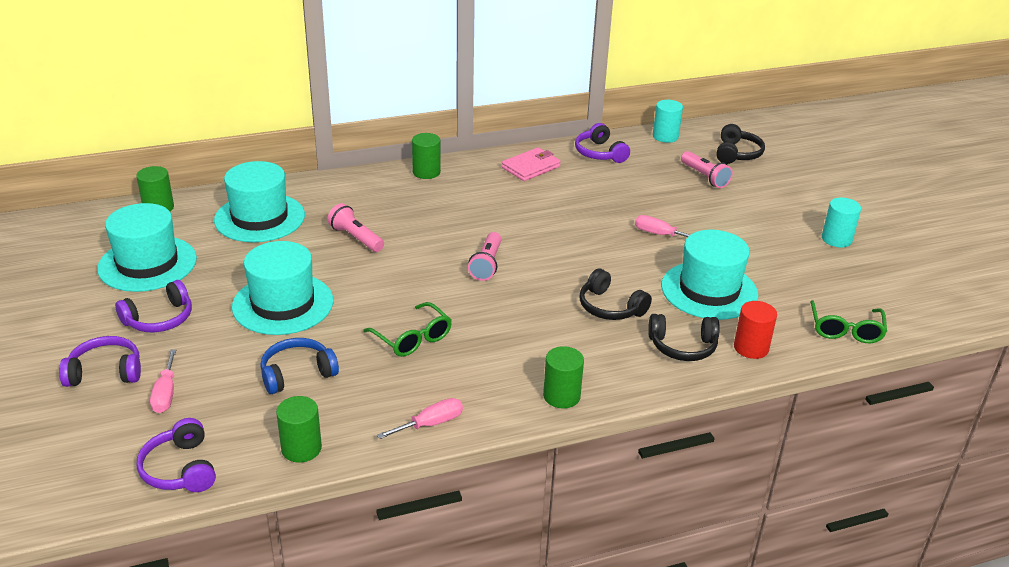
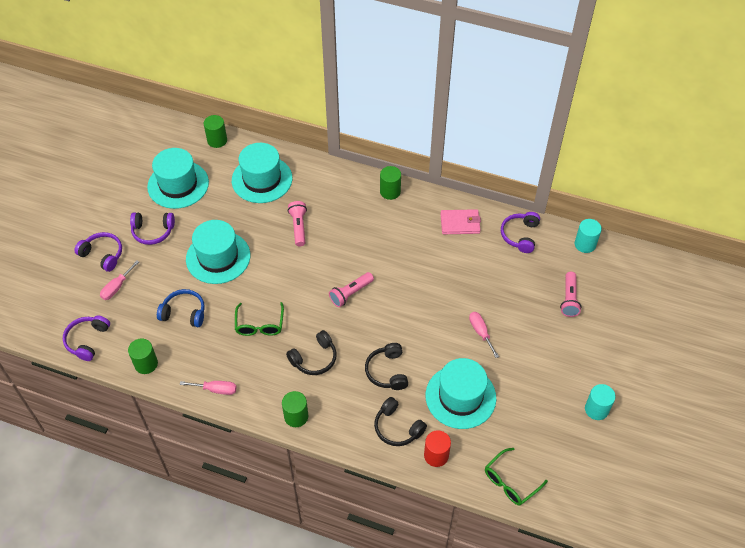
camera: 40 degrees right, 20 degrees up
black headphones [716,124,765,164] -> black headphones moved to [286,330,337,375]

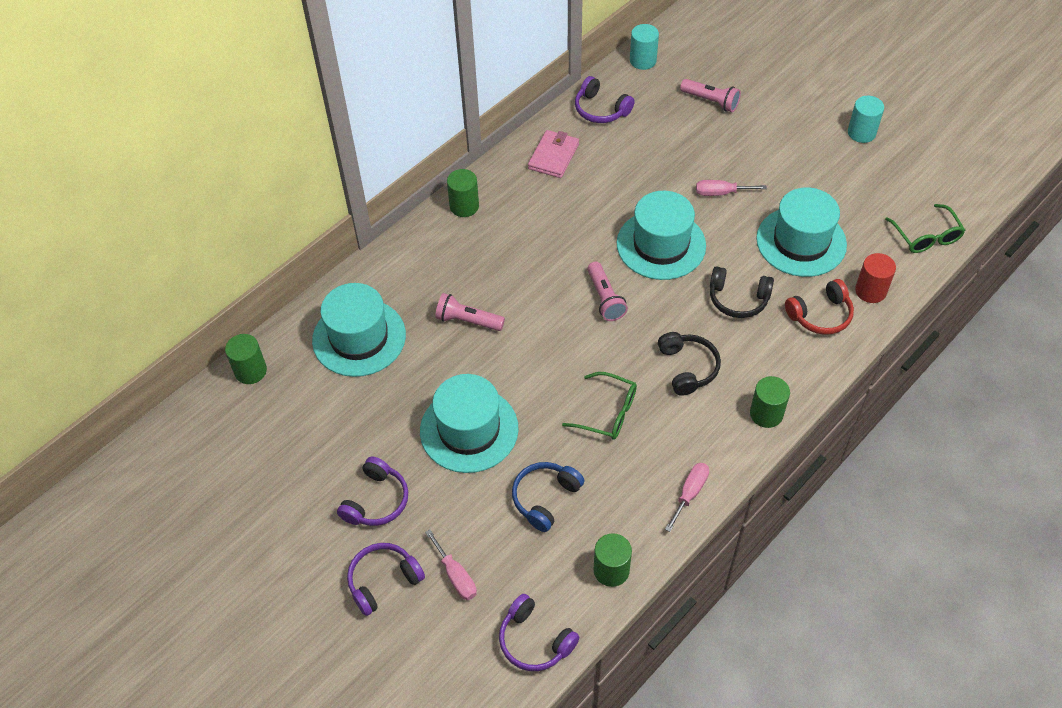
camera: 65 degrees left, 0 degrees up
turquoise hat [147,148,209,209] -> turquoise hat moved to [617,191,706,280]
black headphones [374,397,427,446] -> red headphones [785,279,854,335]

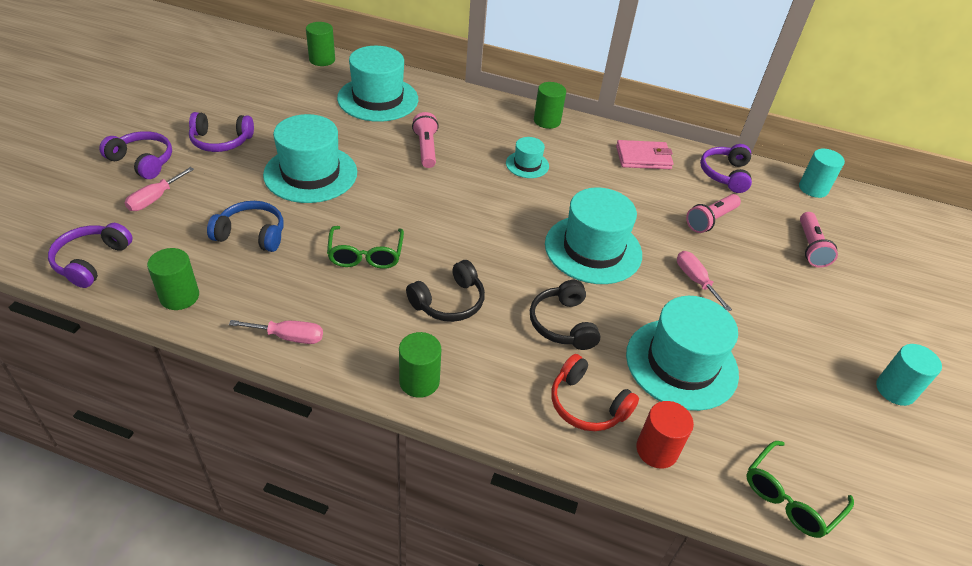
camera: 60 degrees right, 10 degrees down
pink flashlight [587,262,628,321] -> pink flashlight moved to [686,194,741,233]
none -> turquoise hat [506,137,549,178]

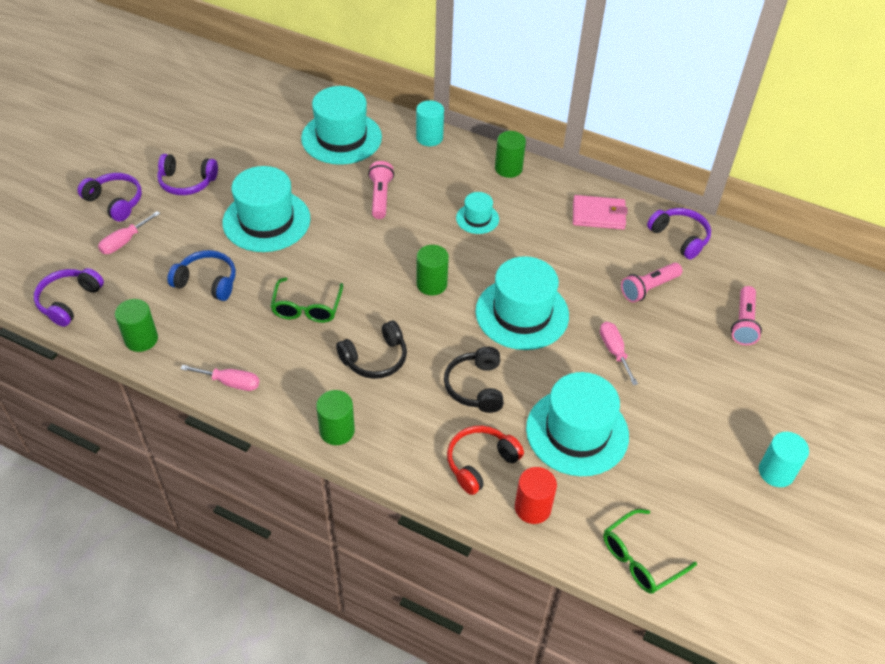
camera: 10 degrees right, 5 degrees up
green cylinder [306,22,335,66] -> green cylinder moved to [416,245,449,295]
red headphones [551,354,639,431] -> red headphones turned 90 degrees clockwise [447,426,524,495]
purple headphones [700,144,752,193] -> purple headphones turned 120 degrees clockwise [647,208,711,260]
turquoise cylinder [799,149,845,198] -> turquoise cylinder moved to [416,100,444,146]

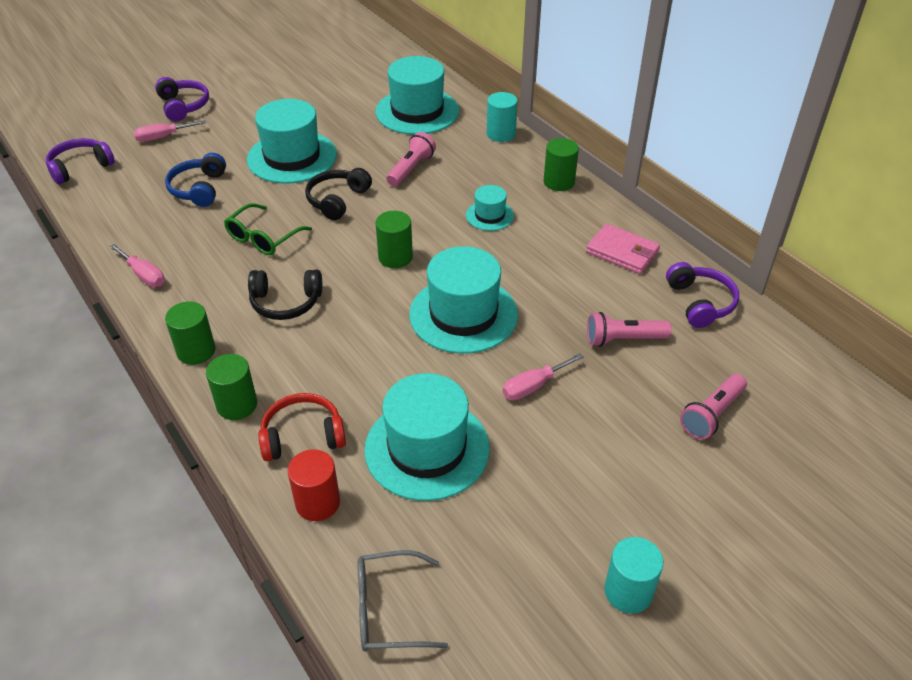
camera: 30 degrees right, 5 degrees down
green cylinder [115,299,158,352] -> green cylinder moved to [206,354,257,420]
purple headphones [157,154,218,195] -> none
blue headphones [167,250,236,301] -> blue headphones turned 135 degrees counterclockwise [165,153,226,207]
black headphones [444,347,504,413] -> black headphones moved to [305,168,372,221]
pink screwdriver [600,322,638,385] -> pink screwdriver turned 135 degrees counterclockwise [503,353,583,400]
green glasses [603,509,697,594] -> grey glasses [358,550,448,652]

